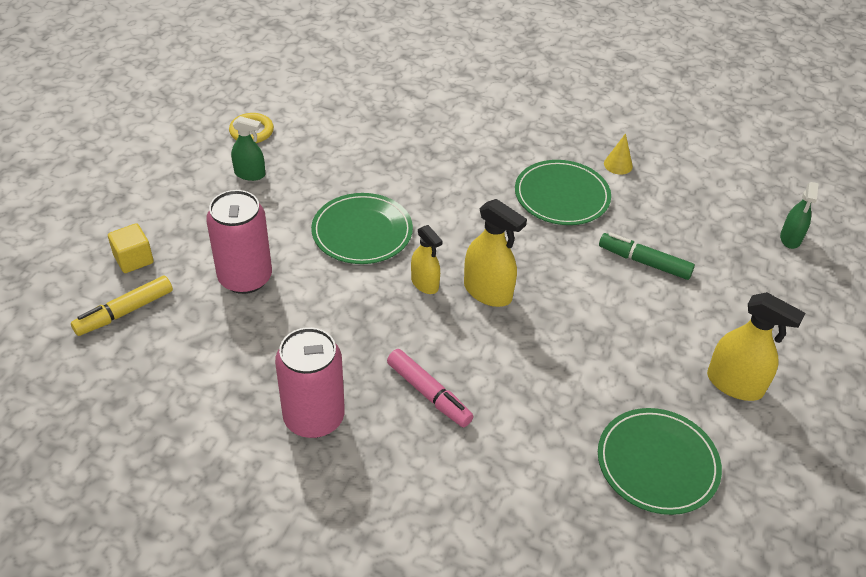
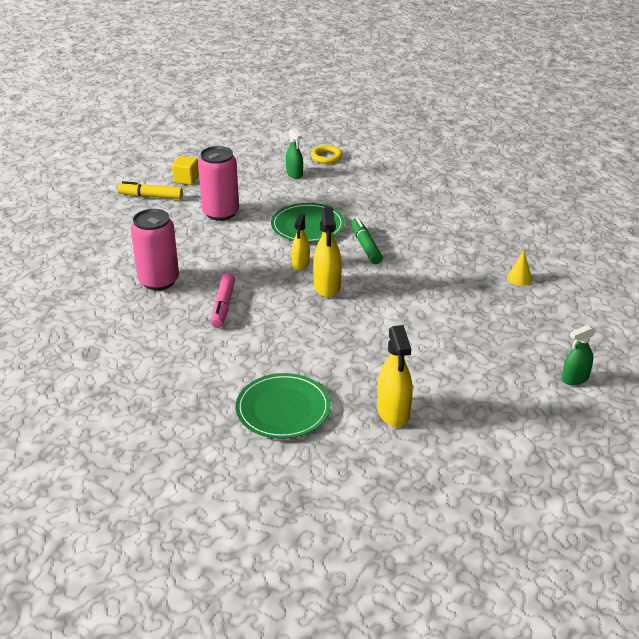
camera: 50 degrees right, 10 degrees down
green plate [515,160,611,225] -> none
green marker [599,233,695,280] -> green marker moved to [351,217,383,264]

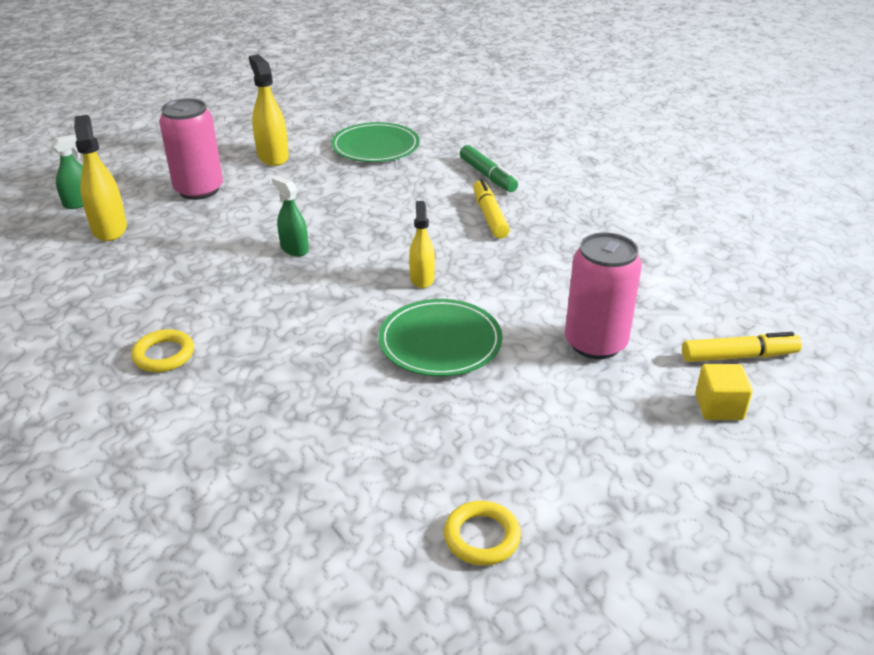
camera: 165 degrees right, 0 degrees up
pink can [131,209,179,290] -> pink can moved to [159,98,223,200]
pink marker [211,273,235,328] -> yellow marker [473,179,510,239]
green spray bottle [286,128,303,179] -> green spray bottle moved to [272,176,309,256]
yellow spray bottle [313,207,342,298] -> yellow spray bottle moved to [74,115,127,241]
green marker [351,217,383,264] -> green marker moved to [460,145,518,192]
yellow cone [507,250,532,286] -> none
none -> yellow ring [131,329,194,372]

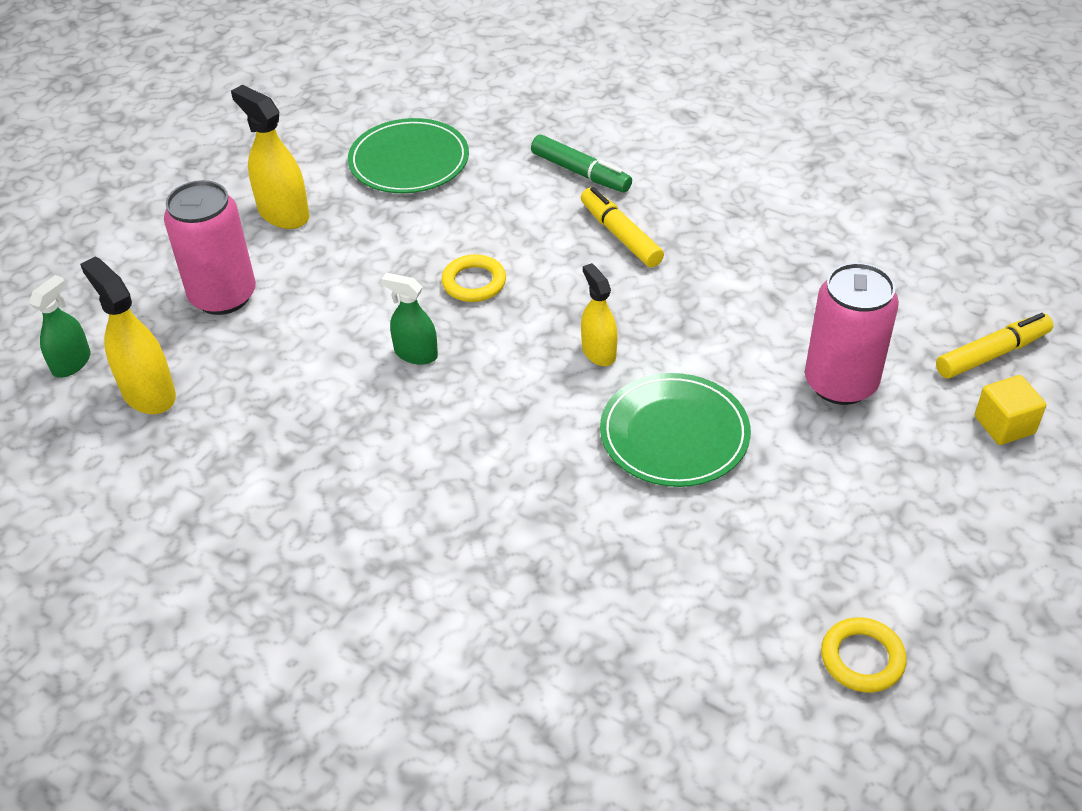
camera: 20 degrees left, 10 degrees up
yellow ring [131,329,194,372] -> yellow ring moved to [441,254,506,302]

